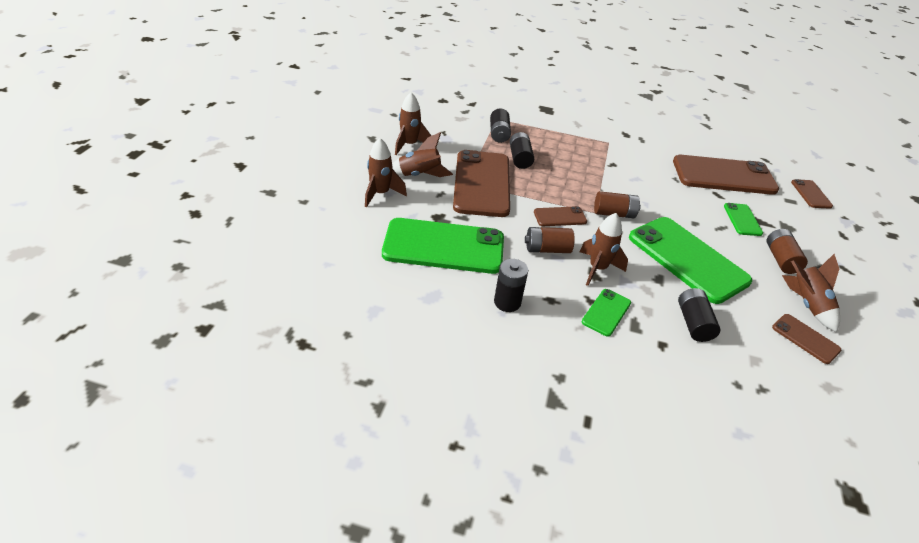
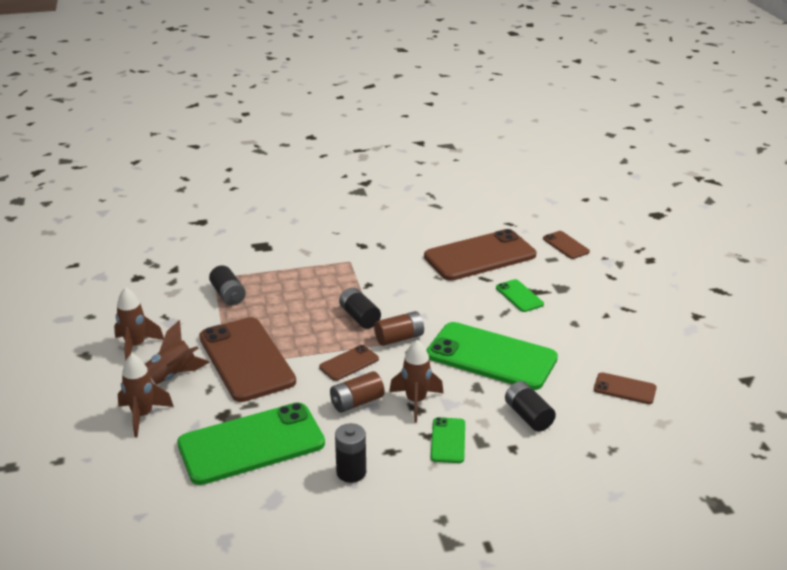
camera: 25 degrees left, 10 degrees down
black battery [510,132,534,169] -> black battery moved to [339,287,381,329]
brown battery [766,229,808,274] -> none
brown rocket [782,254,840,332] -> none

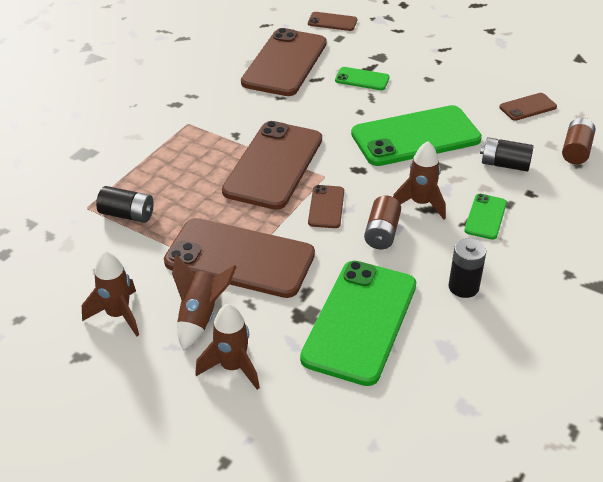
camera: 45 degrees left, 10 degrees up
black battery [339,287,381,329] -> brown phone [222,121,322,210]
brown battery [374,311,424,346] -> brown battery moved to [562,118,595,164]
green phone [431,417,465,463] -> green phone turned 60 degrees clockwise [464,194,507,240]

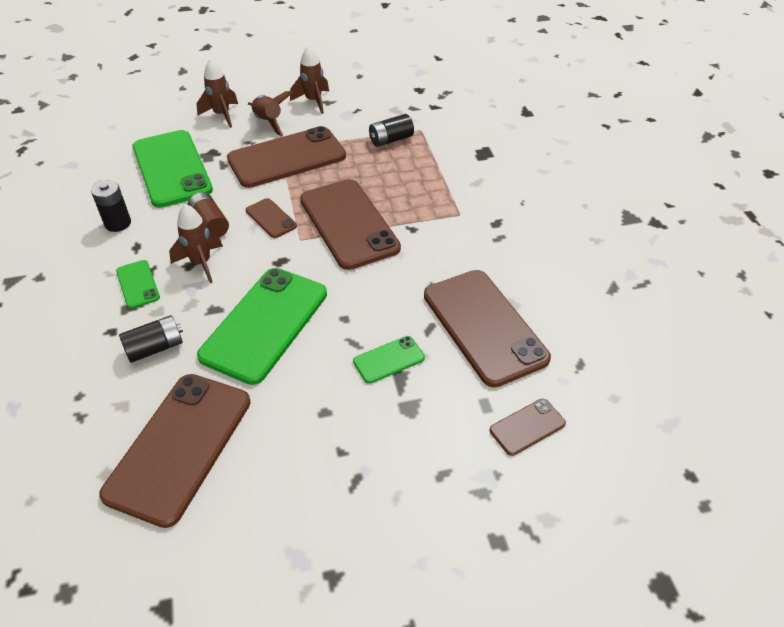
camera: 135 degrees right, 5 degrees up
brown phone [499,93,557,121] -> brown phone [99,374,250,528], size x2.17
brown battery [562,118,595,164] -> none

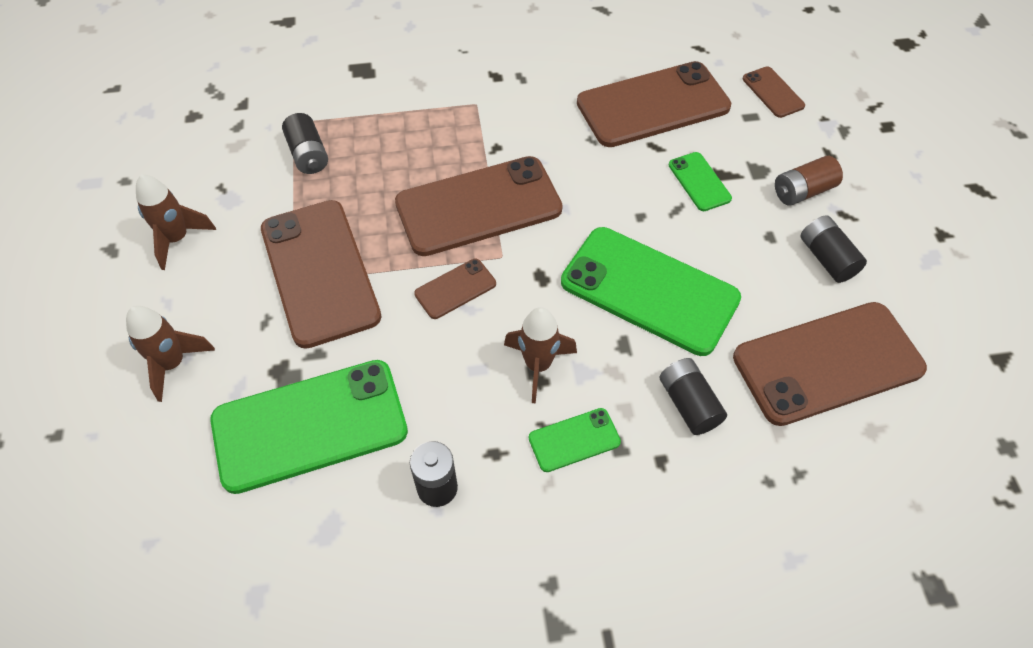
camera: 85 degrees left, 10 degrees up
brown phone [99,374,250,528] -> brown phone turned 45 degrees counterclockwise [733,302,927,426]
brown battery [188,192,229,238] -> brown battery moved to [775,156,843,206]
brown rocket [248,91,293,137] -> none
none -> black battery [800,215,867,283]

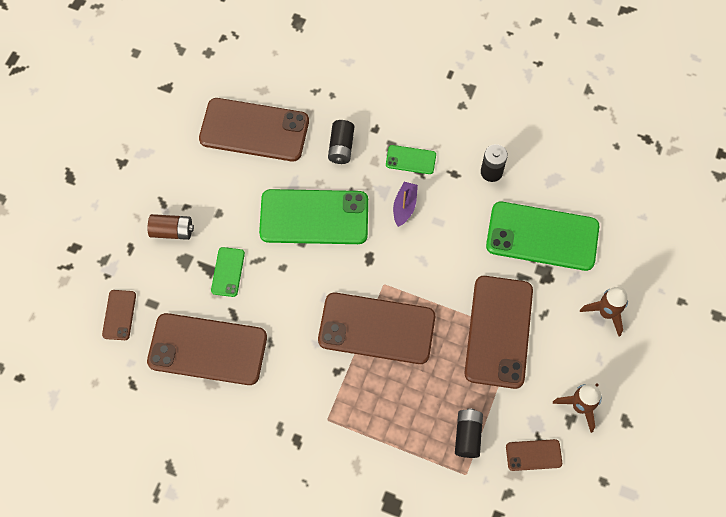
camera: 150 degrees left, 10 degrees up
brown phone [414,259,496,319] -> brown phone moved to [506,439,562,471]
brown rocket [504,307,577,403] -> purple boat [393,182,418,227]
green phone [561,227,741,356] -> green phone turned 60 degrees counterclockwise [259,189,368,244]
black battery [800,215,867,283] -> none

